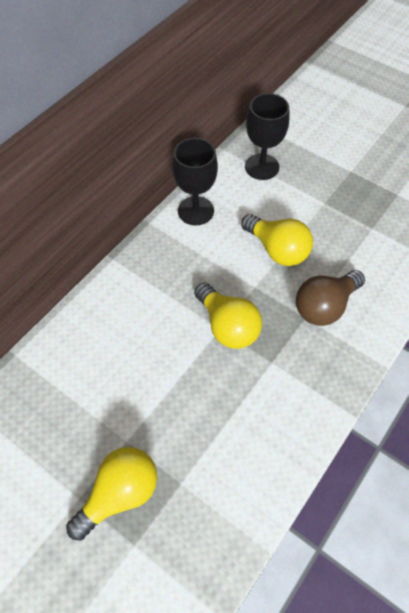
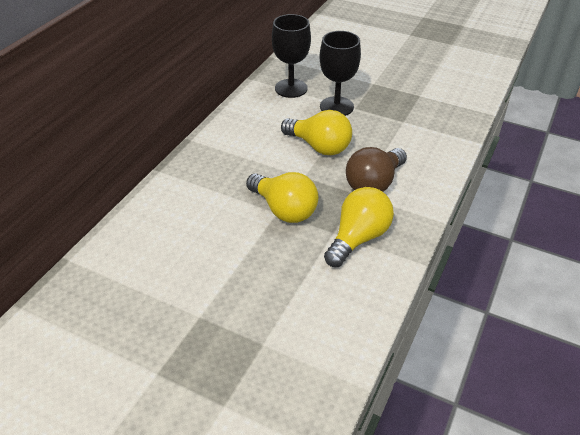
camera: 10 degrees left, 15 degrees down
yellow light bulb [66,447,157,541] -> yellow light bulb moved to [324,187,394,267]
black goblet [172,138,218,225] -> black goblet moved to [320,31,361,116]

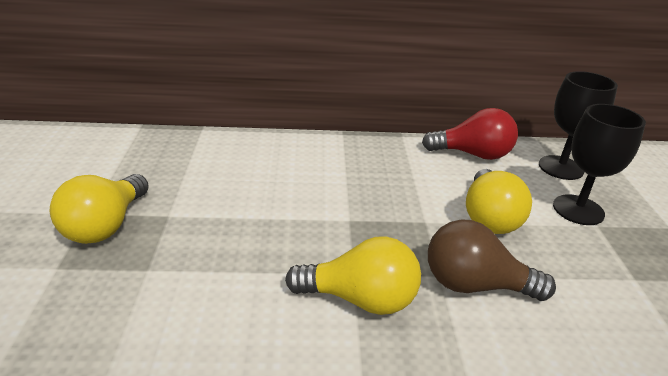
camera: 60 degrees right, 10 degrees down
yellow light bulb [246,172,318,223] -> yellow light bulb moved to [50,174,149,244]
none -> red light bulb [422,108,518,160]

